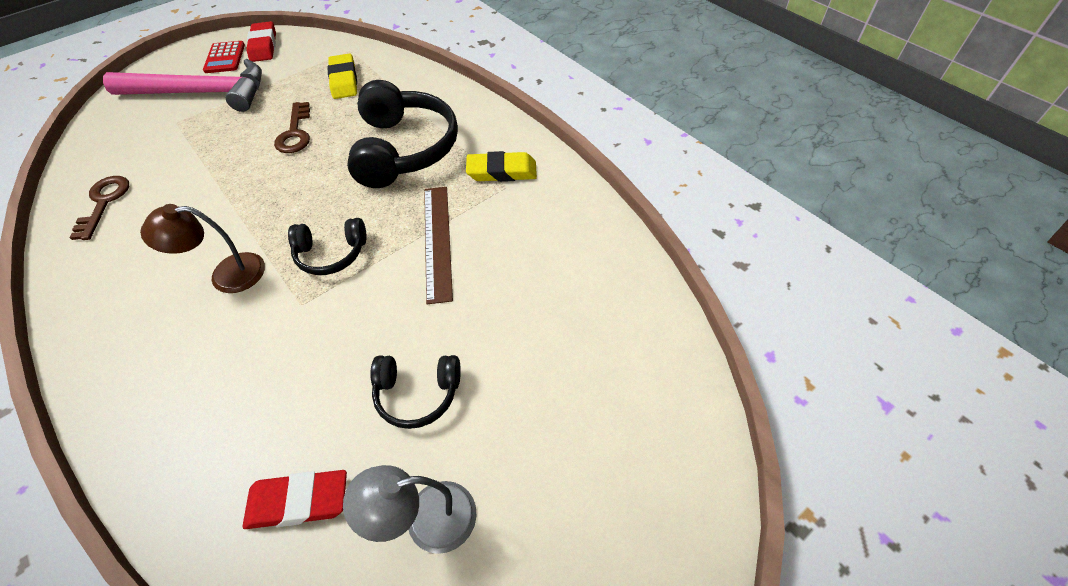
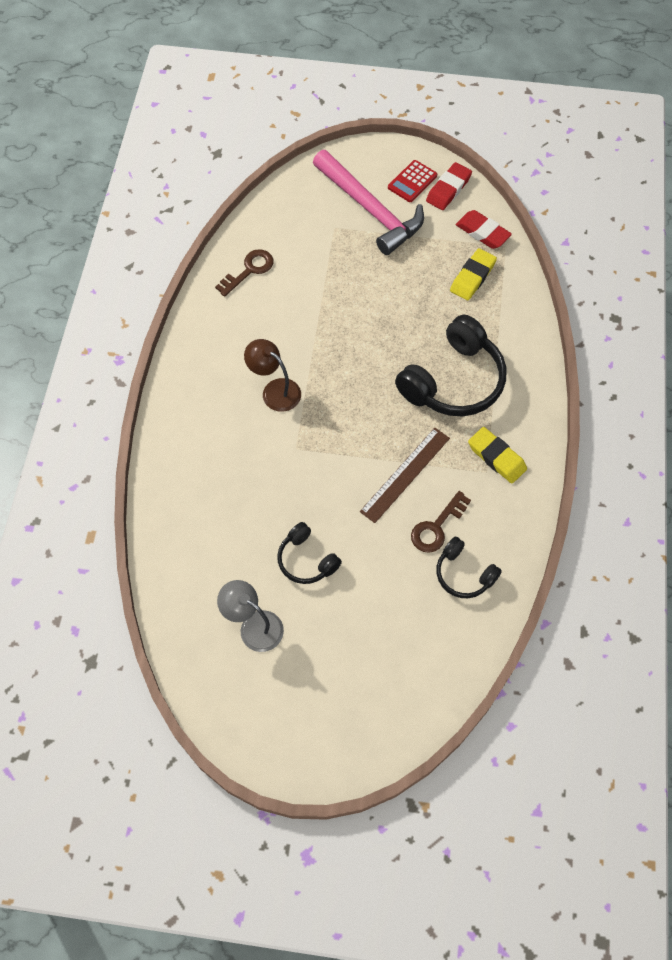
camera: 45 degrees right, 10 degrees up
red eraser [243,470,347,529] -> red eraser moved to [456,210,512,249]
brown key [274,102,310,153] -> brown key moved to [411,491,471,553]
black headphones [288,218,367,275] -> black headphones moved to [436,537,502,598]

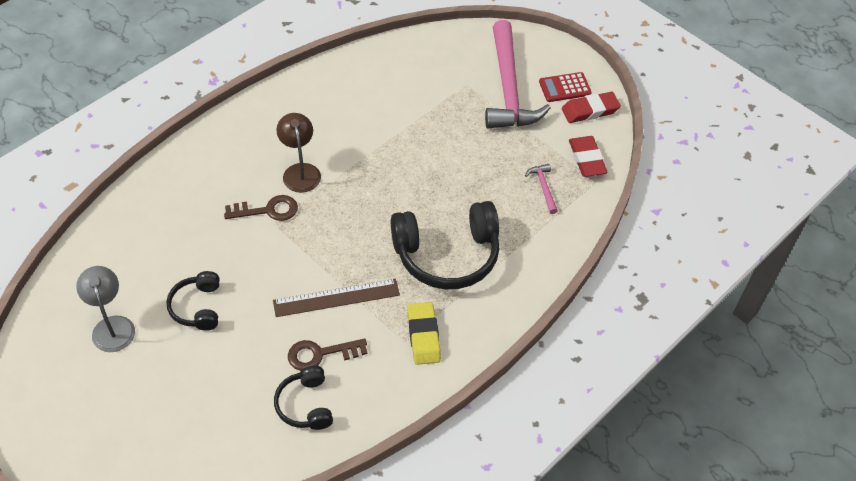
camera: 35 degrees right, 10 degrees down
brown key [215,249,274,297] -> brown key moved to [224,195,298,221]
yellow eraser [450,248,497,300] -> pink hammer [525,164,558,214]

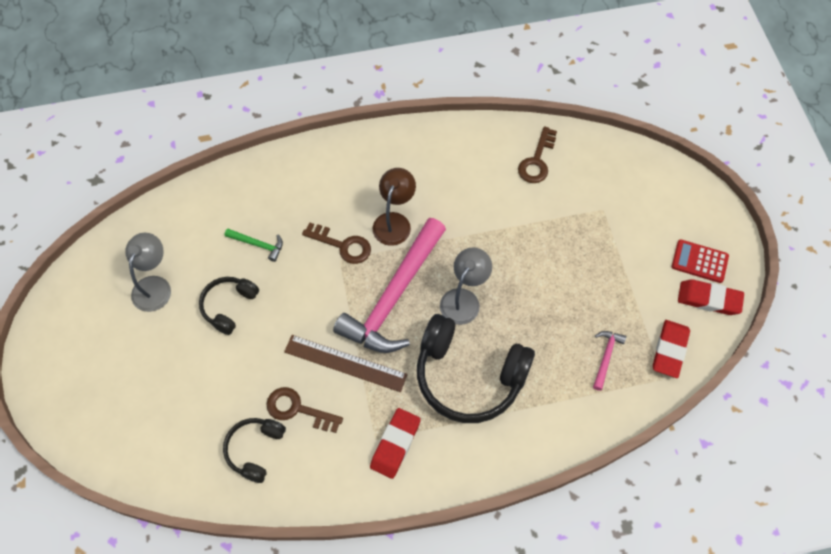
camera: 35 degrees right, 10 degrees up
yellow eraser [407,302,441,365] -> red eraser [370,408,421,479]
pink hammer [485,20,551,128] -> pink hammer moved to [333,218,446,353]
none -> green hammer [225,228,283,262]
none -> grey lamp [440,247,492,325]
none -> brown key [518,126,557,183]

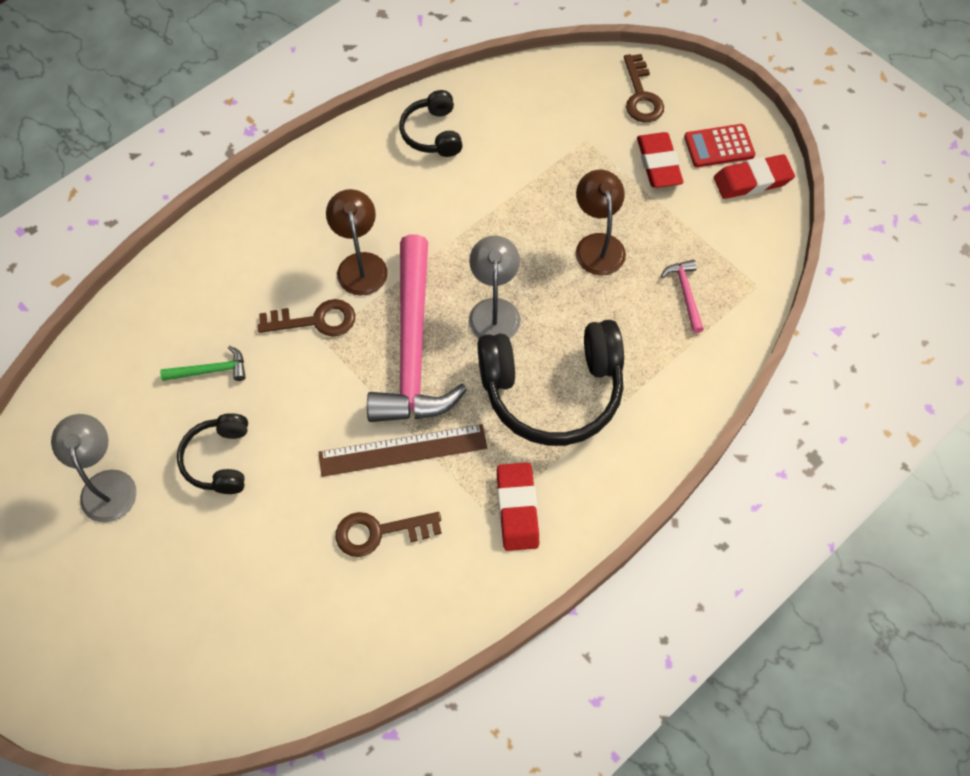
camera: 30 degrees left, 0 degrees up
black headphones [223,418,286,483] -> black headphones moved to [399,90,463,157]
brown key [518,126,557,183] -> brown key moved to [624,54,664,122]
red eraser [653,320,690,378] -> red eraser moved to [637,132,684,188]
none -> brown lamp [576,170,626,276]

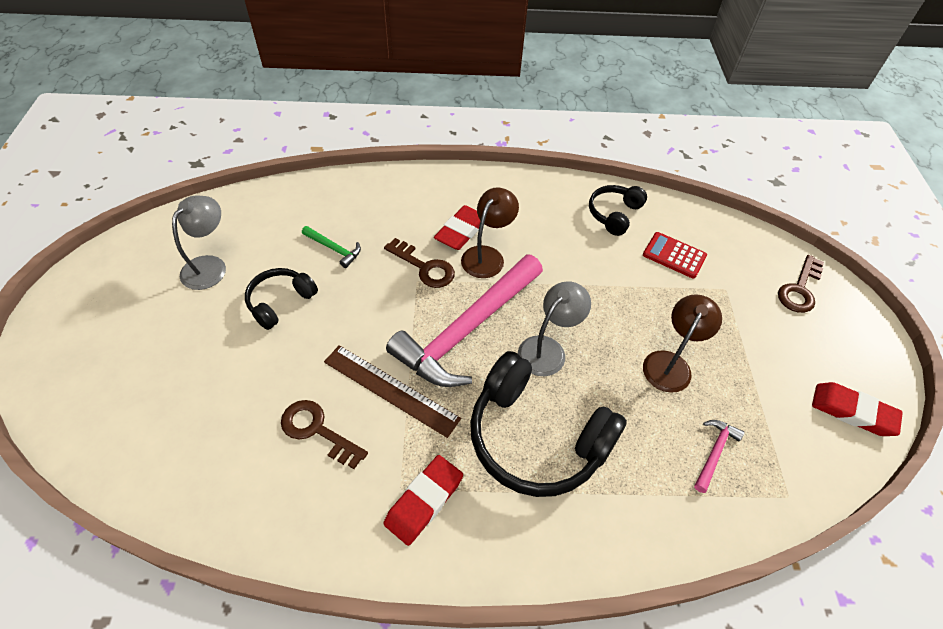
camera: 40 degrees right, 10 degrees down
red eraser [637,132,684,188] -> red eraser moved to [434,205,481,250]
red calculator [684,124,755,167] -> red calculator moved to [643,232,707,279]

